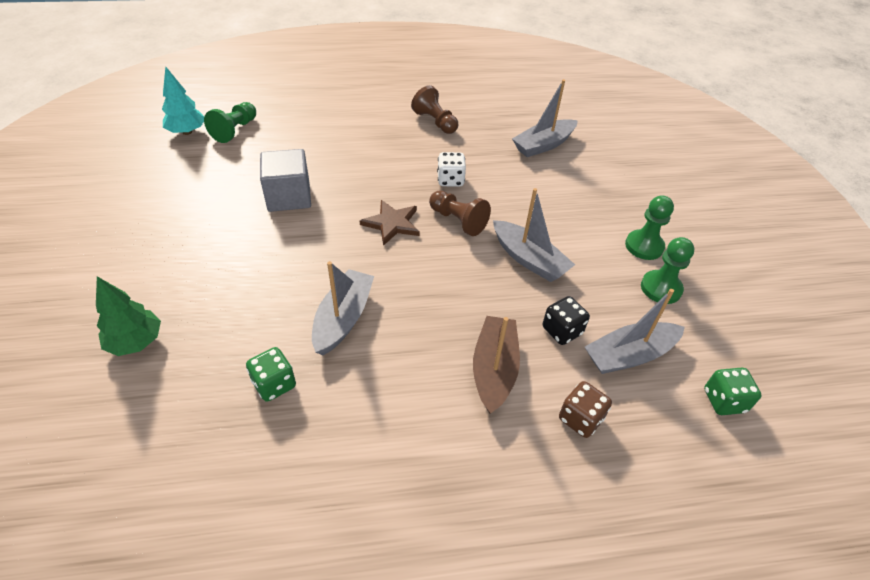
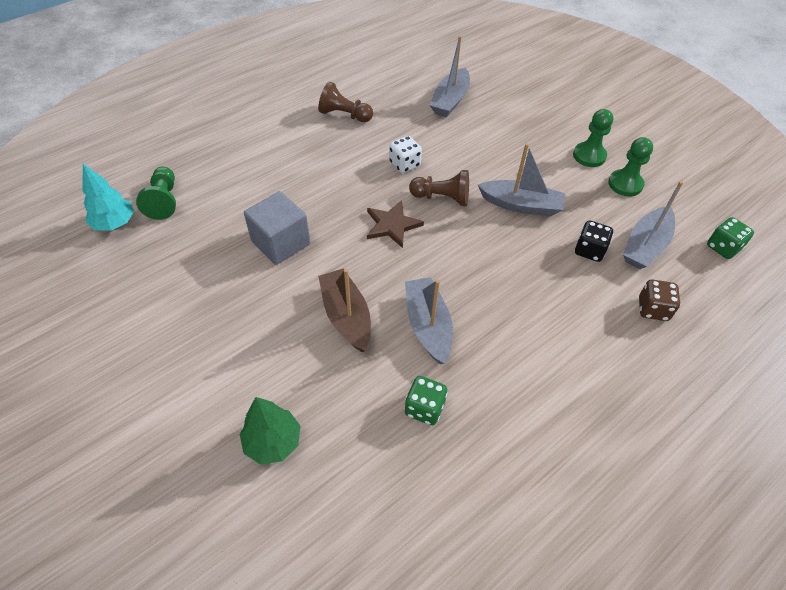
camera: 30 degrees left, 5 degrees up
brown boat [473,316,520,414] -> brown boat moved to [318,268,371,352]

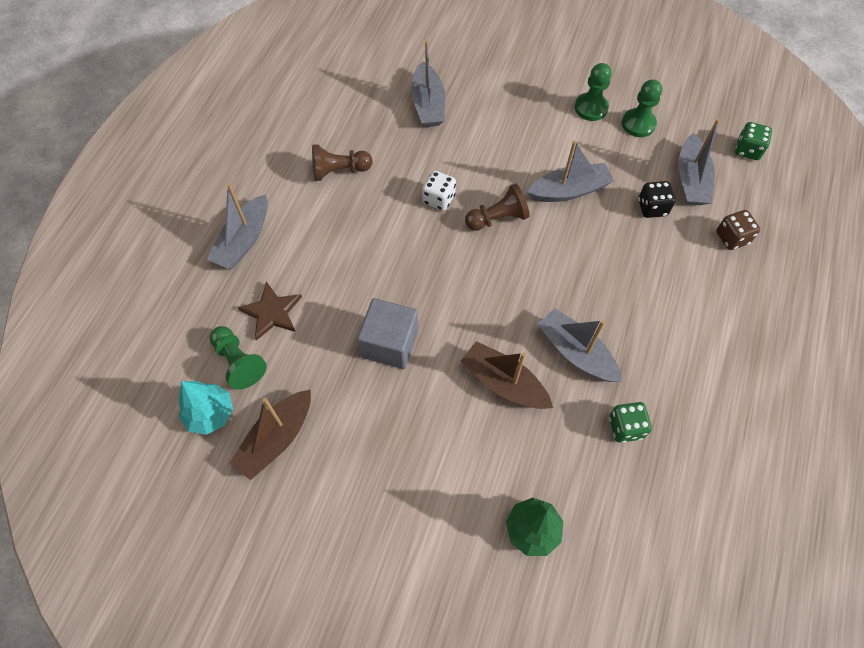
camera: 30 degrees left, 10 degrees up
brown star [367,200,424,248] -> brown star moved to [238,281,302,341]
none -> grey boat [207,184,268,269]
none -> brown boat [229,390,311,480]

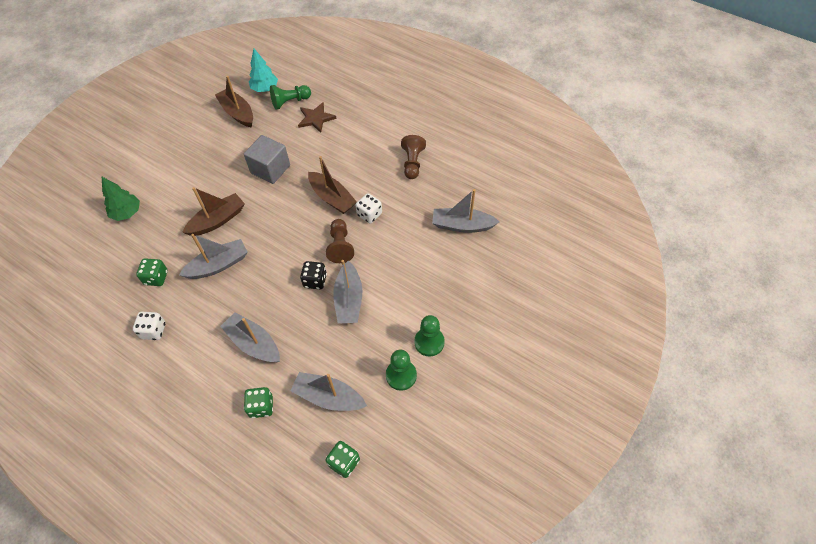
camera: 105 degrees right, 5 degrees down
grey boat [207,184,268,269] -> grey boat moved to [220,312,280,362]
black dice [638,181,675,218] -> black dice moved to [300,261,327,290]
brown dice [716,210,760,250] -> green dice [244,387,273,418]
none -> white dice [133,312,166,340]
none -> brown boat [308,156,357,214]

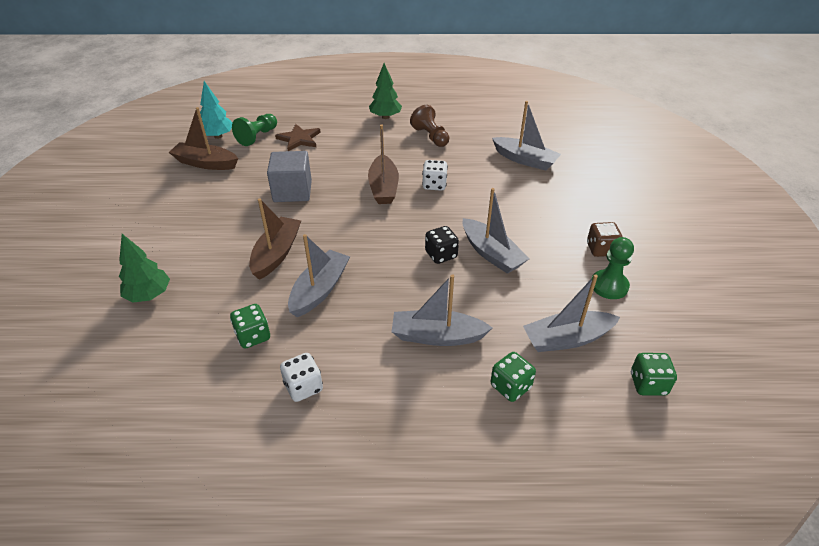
camera: 35 degrees left, 15 degrees down
brown boat [308,156,357,214] -> brown boat turned 75 degrees clockwise [368,125,399,204]
brown pawn [326,219,354,263] -> none
green pawn [414,315,445,357] -> brown dice [587,222,622,257]
grey boat [432,189,500,233] -> grey boat turned 120 degrees counterclockwise [492,101,561,170]
none -> green tree [369,63,402,119]

